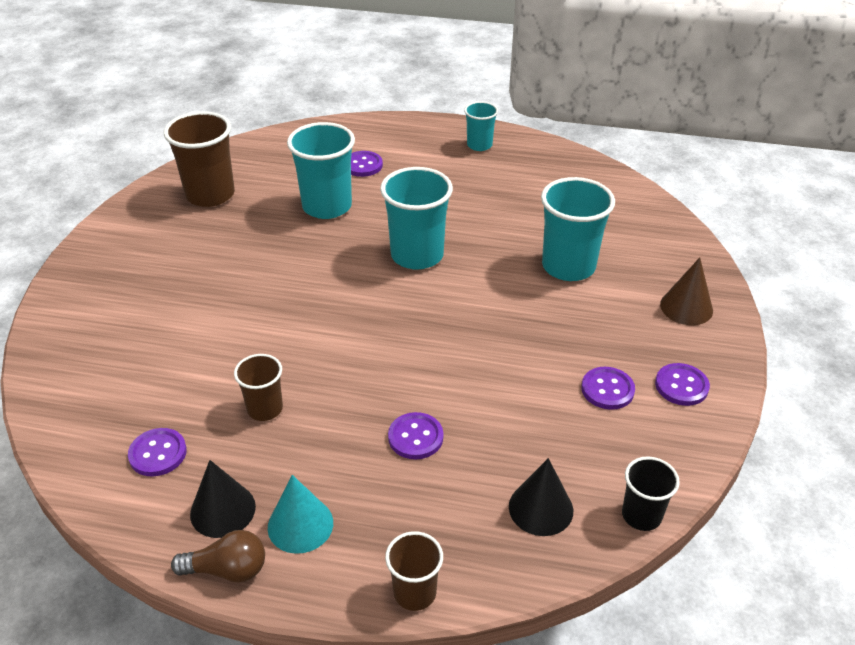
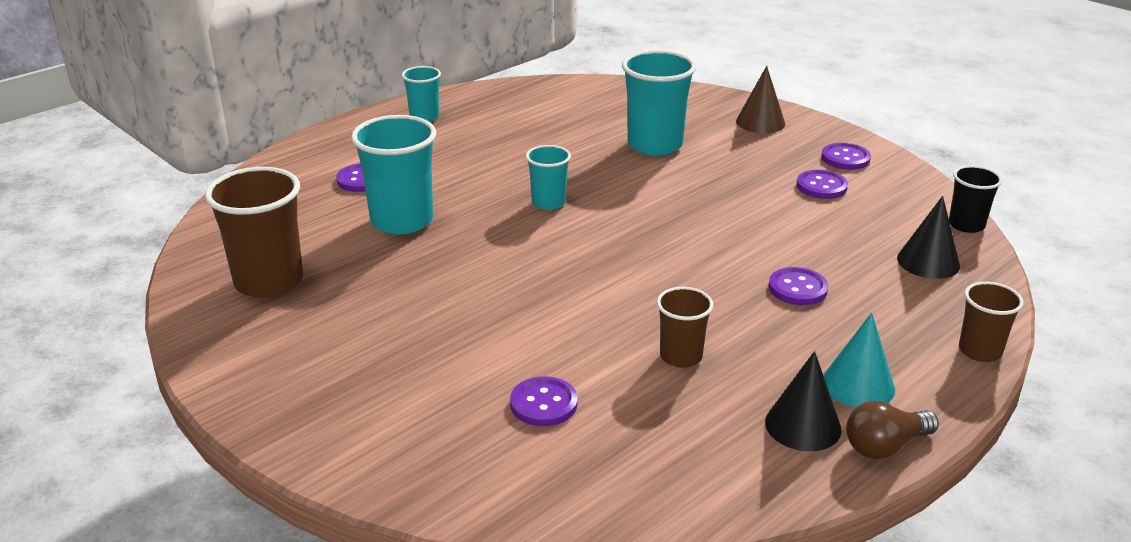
camera: 55 degrees left, 10 degrees down
purple button [128,428,187,476] -> purple button moved to [510,376,578,426]
brown light bulb [171,530,265,583] -> brown light bulb turned 150 degrees counterclockwise [846,401,939,459]
turquoise cup [380,167,453,269] -> turquoise cup [526,145,571,210], size x0.56

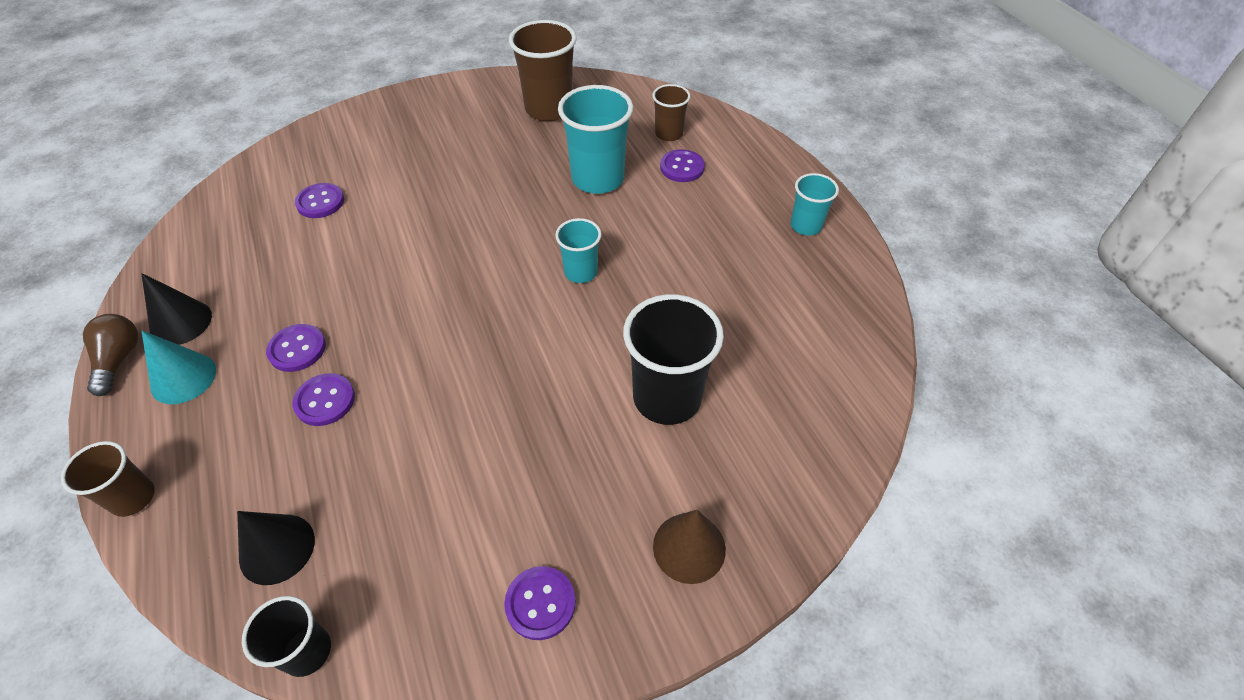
camera: 110 degrees right, 20 degrees up
turquoise cup [622,50,696,156] -> black cup [623,294,724,425]
brown cup [657,287,713,368] -> brown cup moved to [652,84,691,141]
purple button [796,170,848,199] -> purple button moved to [266,324,326,372]

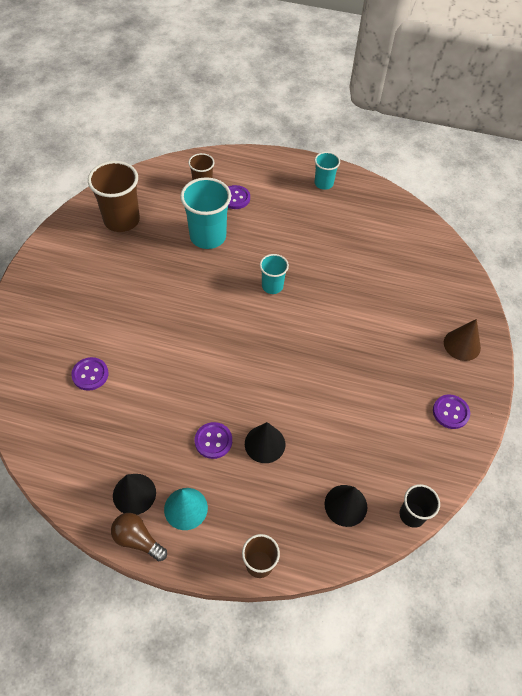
camera: 55 degrees left, 5 degrees up
purple button [293,373,355,426] -> black cone [245,422,285,463]
black cup [623,294,724,425] -> none

